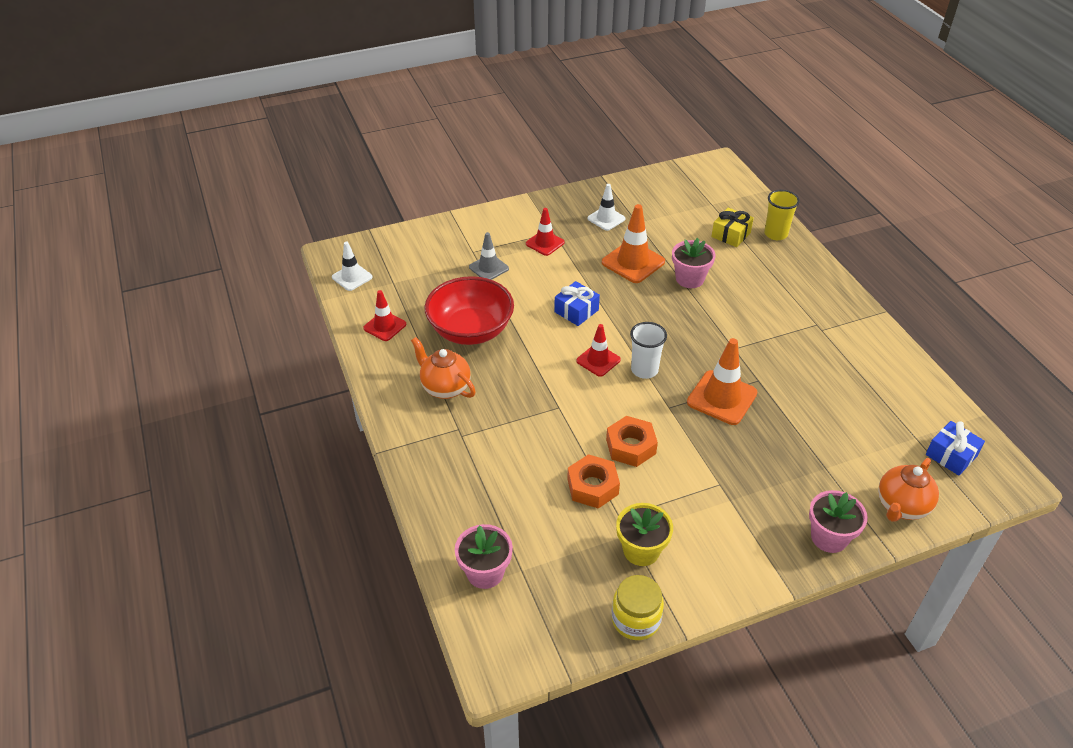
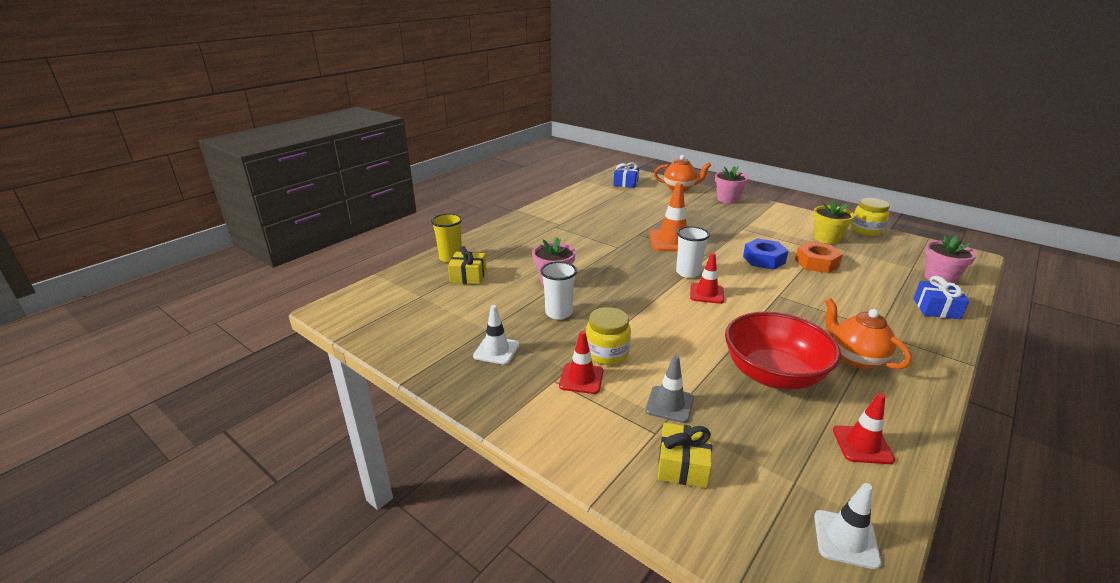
camera: 120 degrees left, 15 degrees down
orange teapot [411,337,476,399] -> orange teapot turned 135 degrees clockwise [825,298,912,369]
blue gift [554,281,600,326] -> blue gift moved to [914,276,969,319]
orange traffic cone [602,204,665,283] -> white cup [540,261,577,320]
orange nut [606,416,658,467] -> blue nut [743,238,788,270]
none -> yellow jar [586,307,631,365]
none -> yellow gift [658,423,712,488]

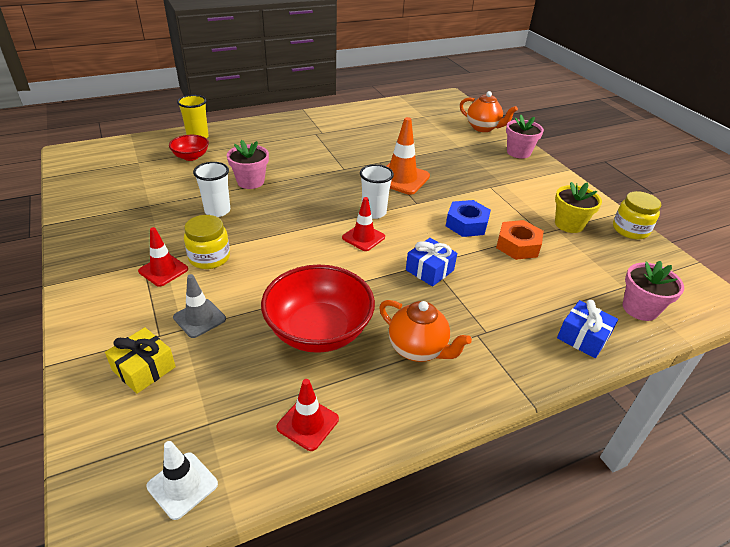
camera: 25 degrees right, 10 degrees up
yellow gift [448,246,487,284] -> red bowl [169,135,209,161]
white traffic cone [473,305,519,365] -> none
blue gift [613,162,639,188] -> blue gift moved to [406,238,457,287]
orange teapot [825,298,912,369] -> orange teapot turned 135 degrees clockwise [379,300,472,362]

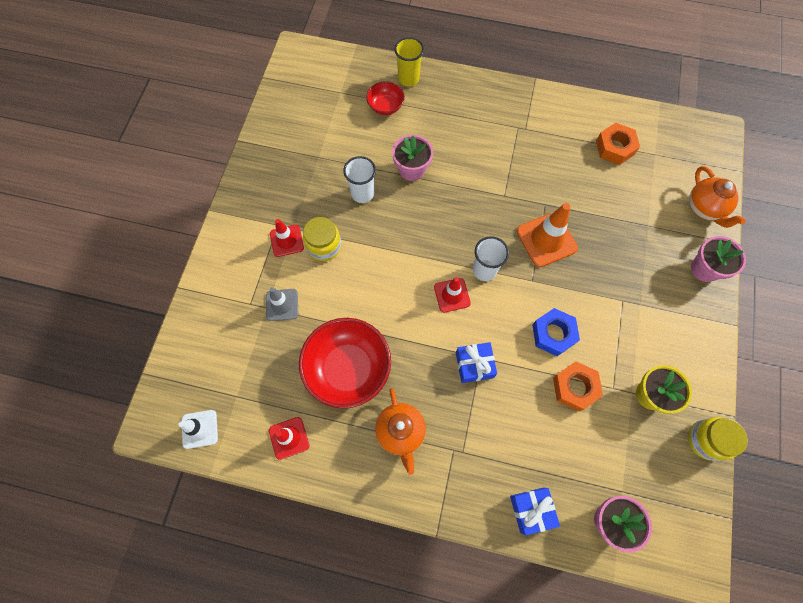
camera: 40 degrees right, 30 degrees up
yellow gift [105,327,176,394] -> none
none -> orange nut [596,123,640,165]

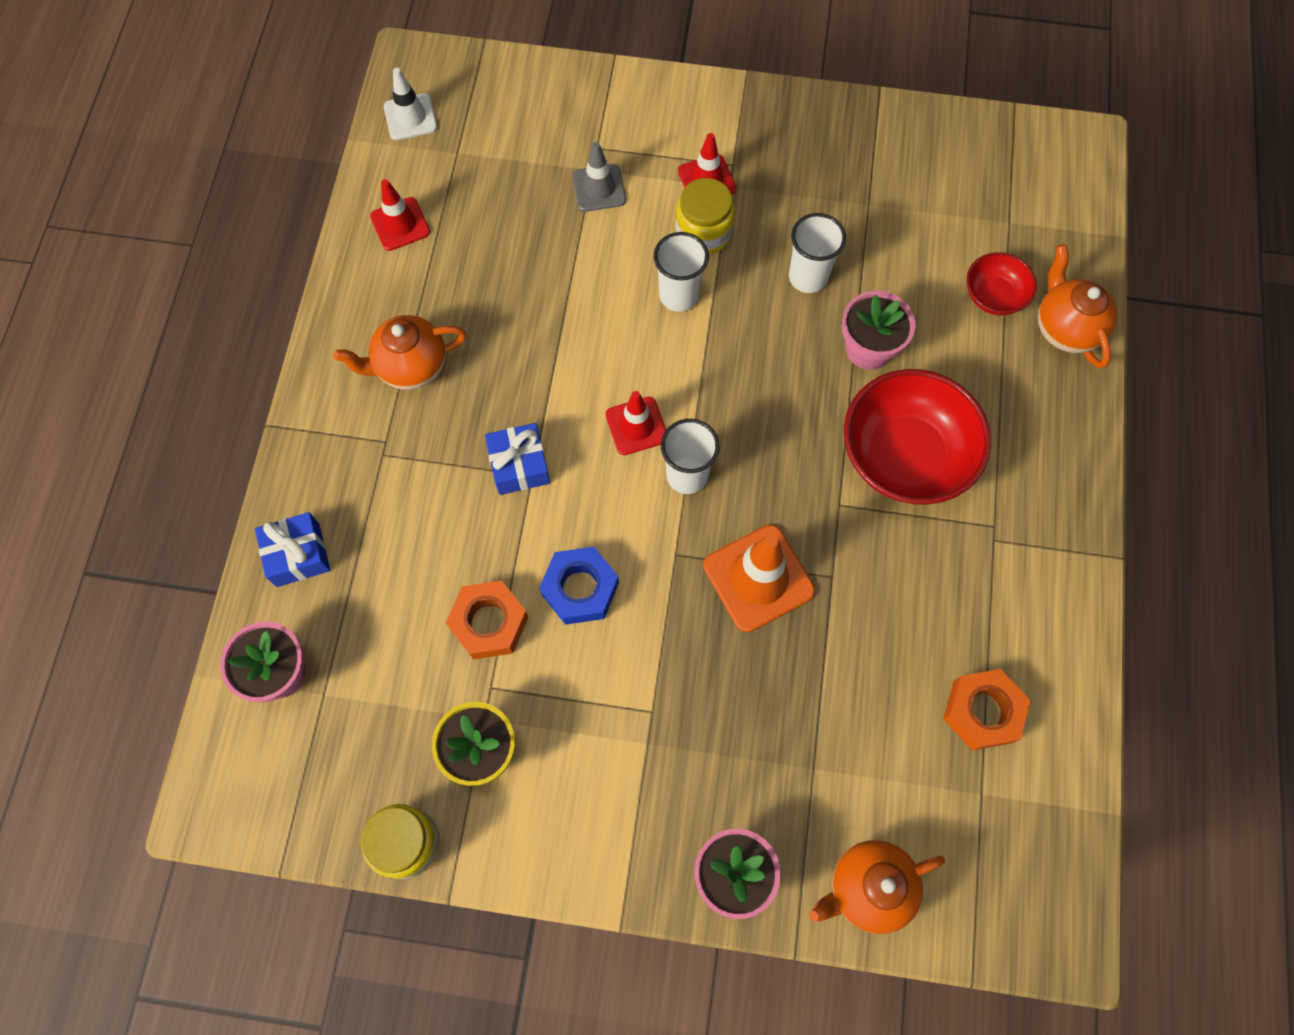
camera: 85 degrees right, 0 degrees up
red bowl [299,318,391,409] -> red bowl moved to [844,369,991,505]
yellow cup [394,37,424,86] -> orange teapot [1038,244,1117,369]
none -> white cup [654,232,709,312]

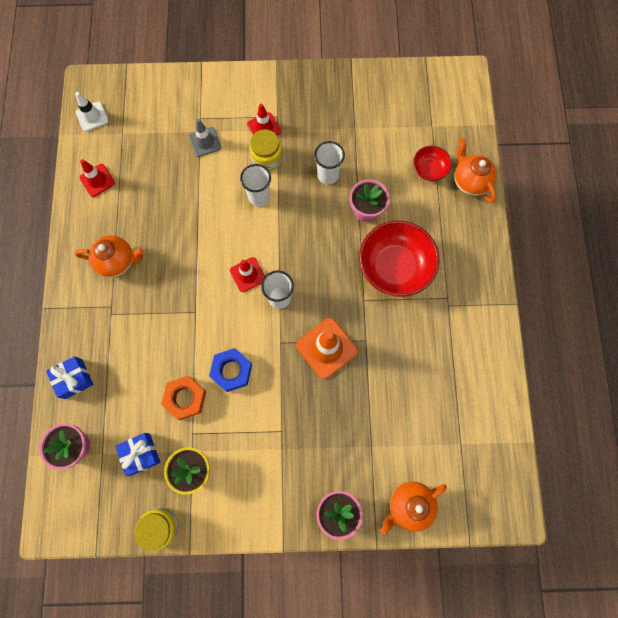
camera: 10 degrees left, 5 degrees up
orange teapot [333,315,467,390] -> orange teapot turned 150 degrees counterclockwise [75,235,144,277]
blue gift [485,423,550,495] -> blue gift moved to [115,433,160,476]
orange nut [943,669,1030,751] -> none

